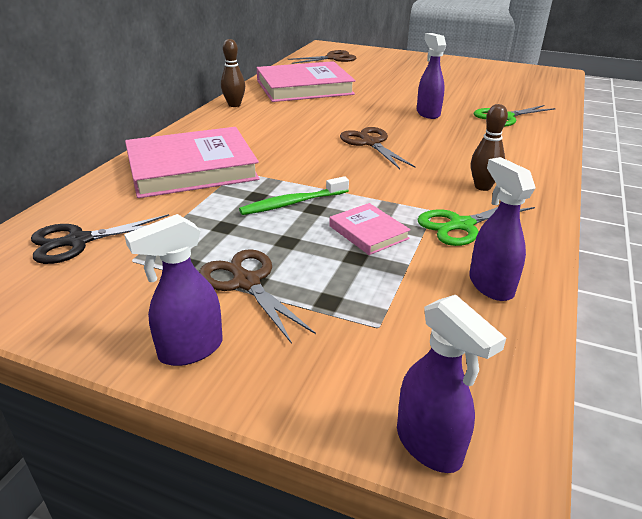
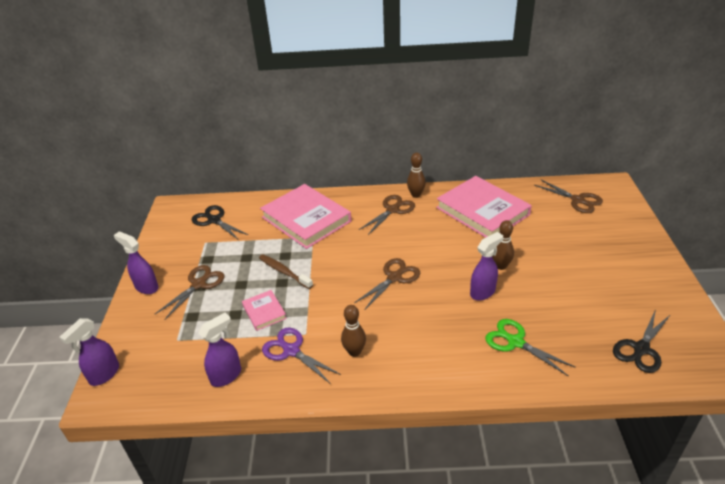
camera: 70 degrees right, 5 degrees up
green toothbrush [239,176,349,215] -> brown toothbrush [259,254,313,289]
pink book [329,203,411,255] -> pink book turned 60 degrees counterclockwise [242,290,287,331]
green scissors [417,207,535,246] -> purple scissors [262,328,341,384]
none -> brown scissors [359,195,415,235]
none -> brown bowling pin [492,220,514,270]
none -> black scissors [613,309,671,373]

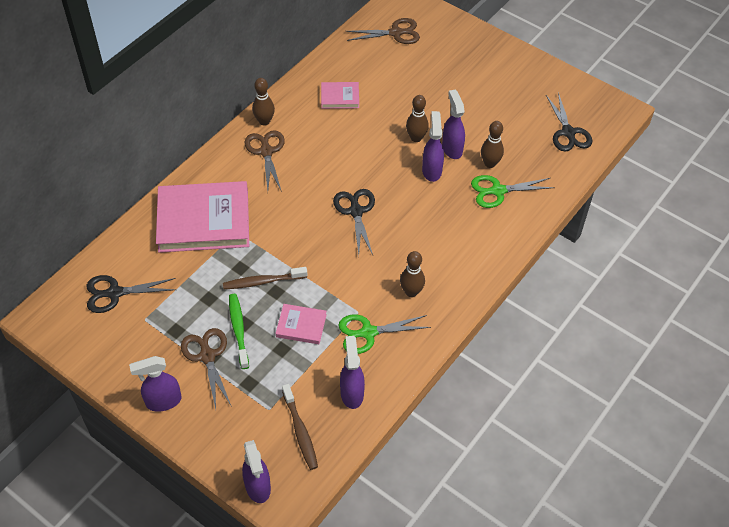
camera: 55 degrees left, 15 degrees up
purple scissors [262,328,341,384] -> green scissors [338,315,431,354]
brown scissors [354,258,420,310] -> black scissors [333,189,375,255]
pink book [436,176,532,238] -> pink book [321,82,359,109], size x0.46
none -> green toothbrush [229,294,249,369]
none -> brown toothbrush [282,384,318,470]
none -> purple spray bottle [442,90,465,159]
none -> brown bowling pin [481,121,504,168]

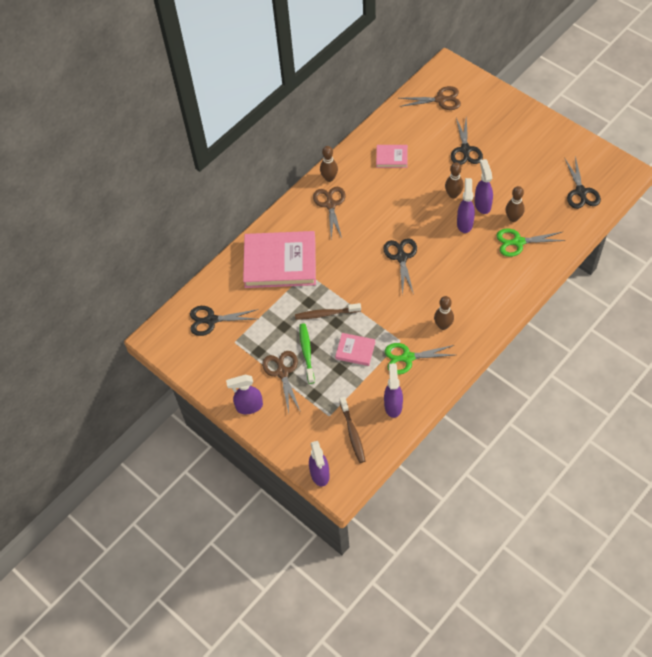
camera: 10 degrees right, 5 degrees up
none -> black scissors [451,117,483,165]

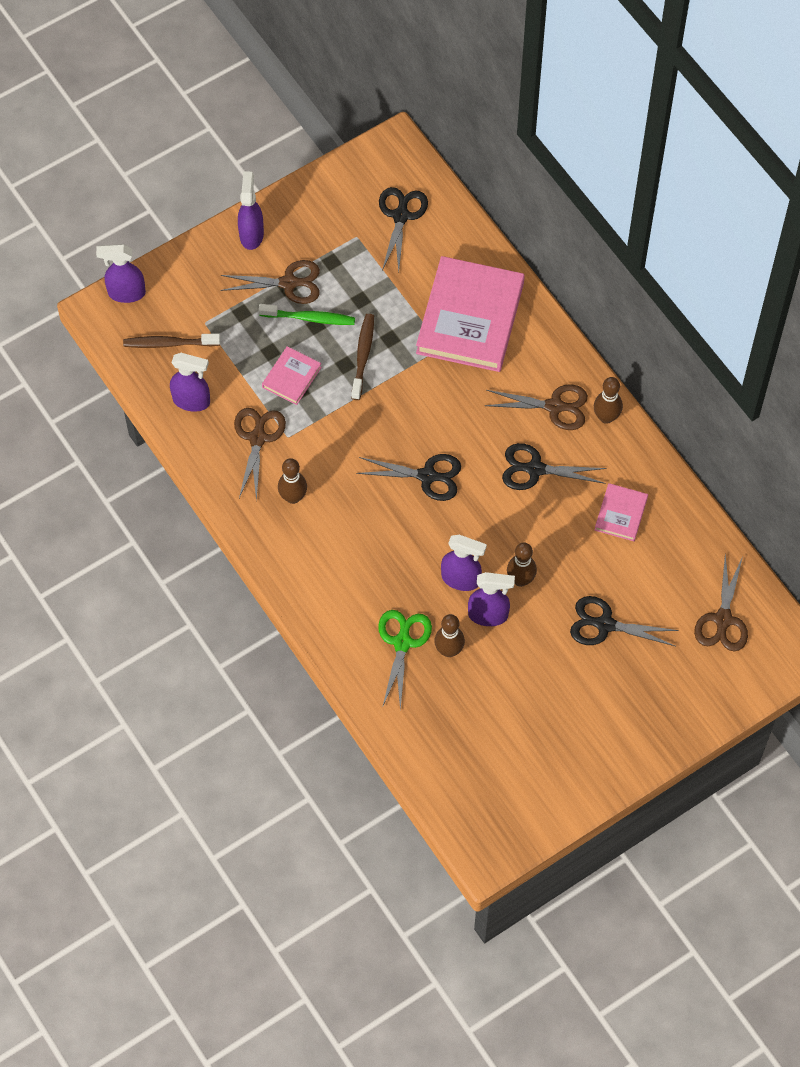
camera: 100 degrees right, 5 degrees up
green scissors [384,343,454,375] -> brown scissors [234,408,286,501]
black scissors [565,156,601,209] -> black scissors moved to [502,443,607,490]

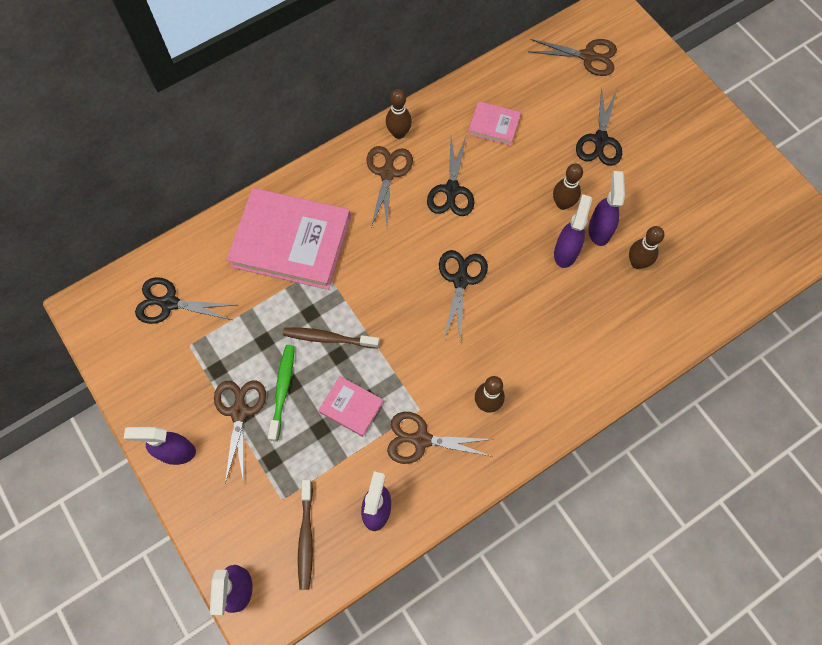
camera: 90 degrees left, 5 degrees up
green scissors [378,610,432,710] -> none

